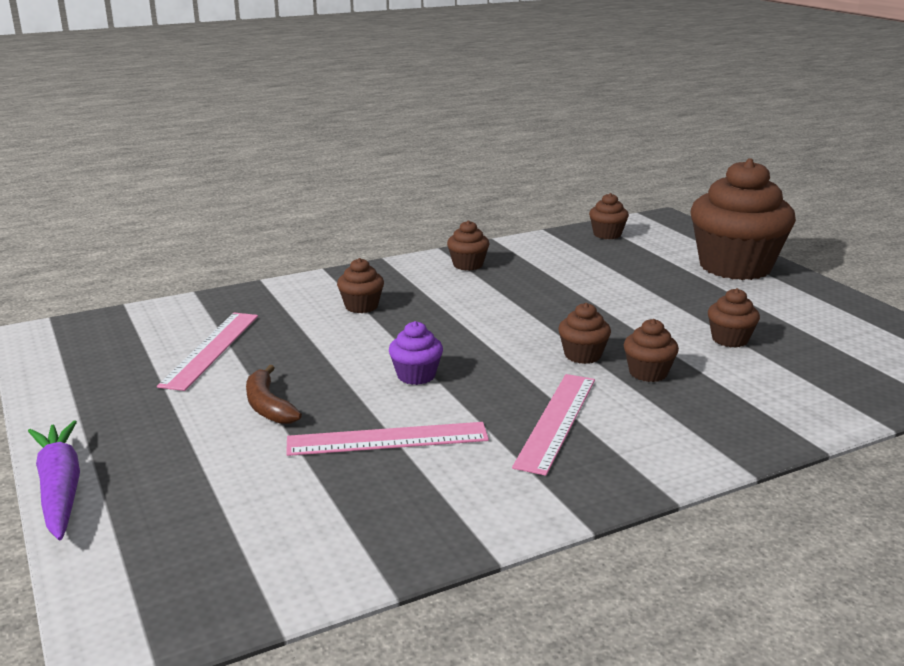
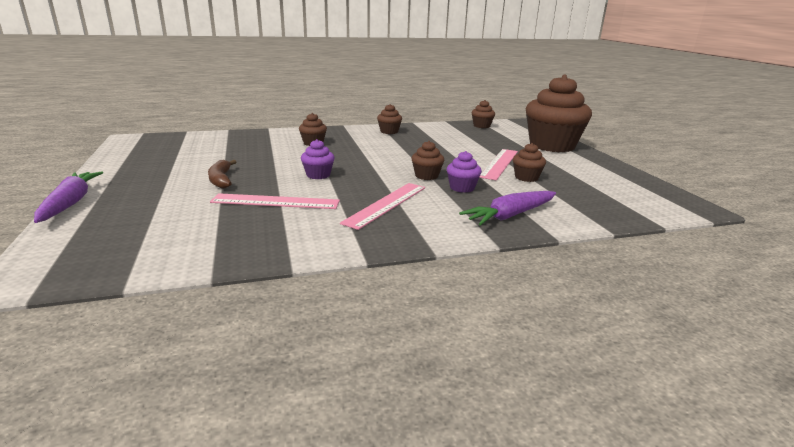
camera: 10 degrees right, 0 degrees up
pink ruler [157,313,258,391] -> pink ruler moved to [479,149,518,181]
brown cupcake [624,319,679,382] -> purple cupcake [447,151,482,193]
none -> purple carrot [459,191,556,226]

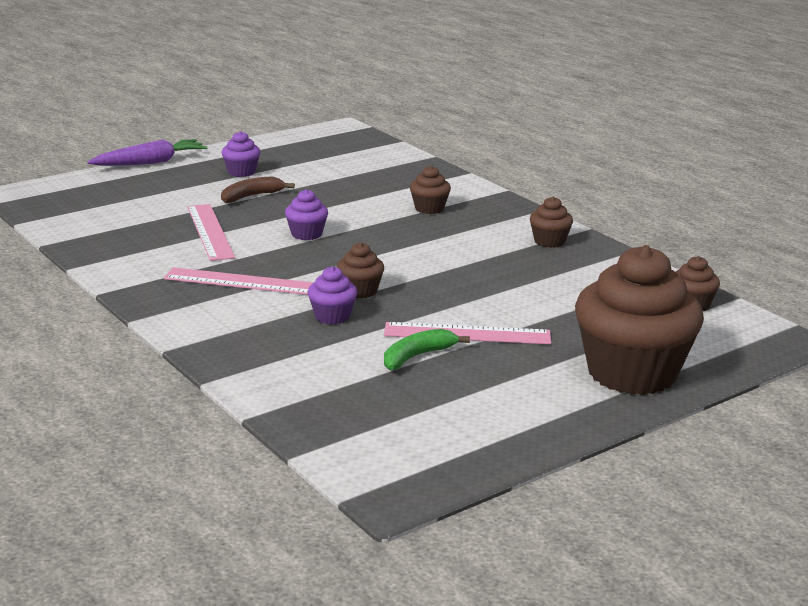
camera: 70 degrees right, 0 degrees up
purple carrot [459,191,556,226] -> none
brown cupcake [513,143,546,182] -> green banana [384,329,470,370]
none -> purple cupcake [222,131,260,177]

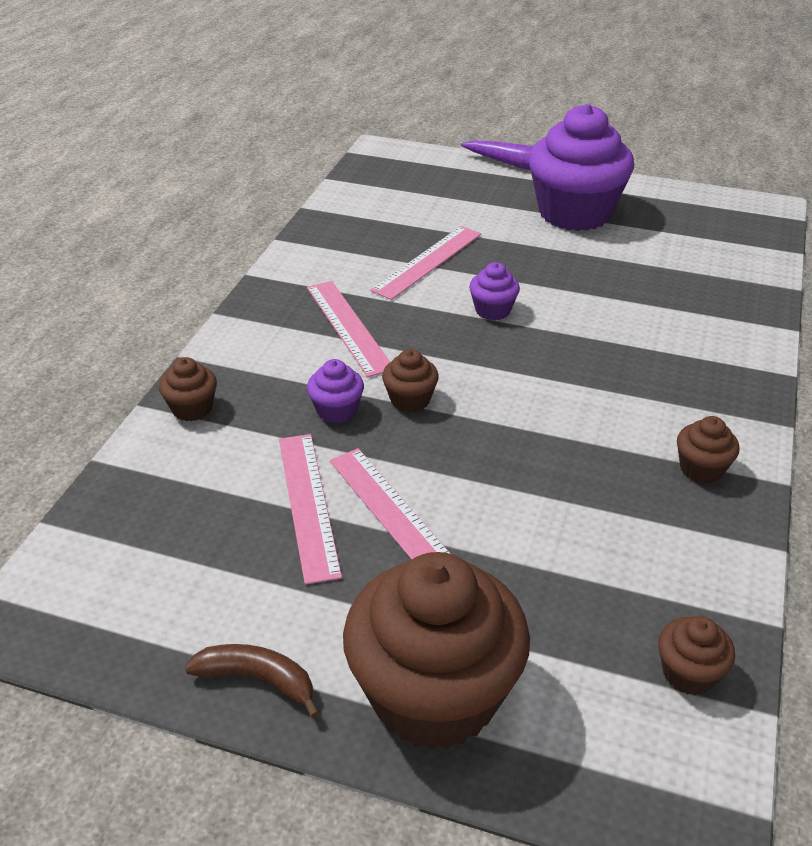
camera: 55 degrees right, 15 degrees up
brown banana [221,176,295,203] -> brown banana moved to [185,644,320,718]
purple cupcake [222,131,260,177] -> purple cupcake [528,104,634,231], size x2.35
green banana [384,329,470,370] -> pink ruler [279,434,342,584]
brown cupcake [410,166,451,214] -> brown cupcake moved to [159,357,217,421]

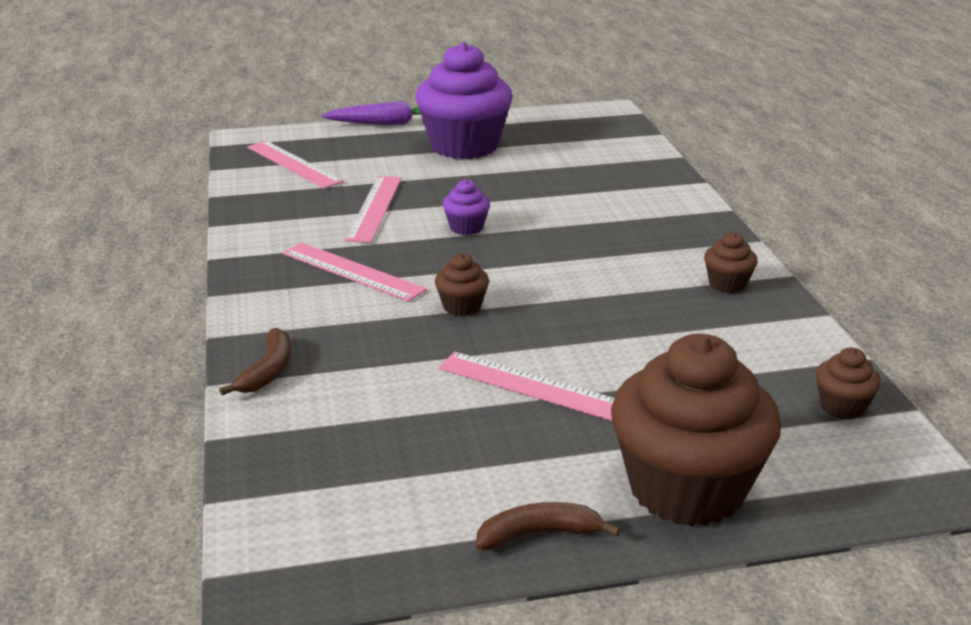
camera: 30 degrees left, 10 degrees down
brown cupcake [159,357,217,421] -> brown banana [219,328,291,395]
pink ruler [279,434,342,584] -> pink ruler moved to [247,141,344,189]
purple cupcake [307,359,364,423] -> none

